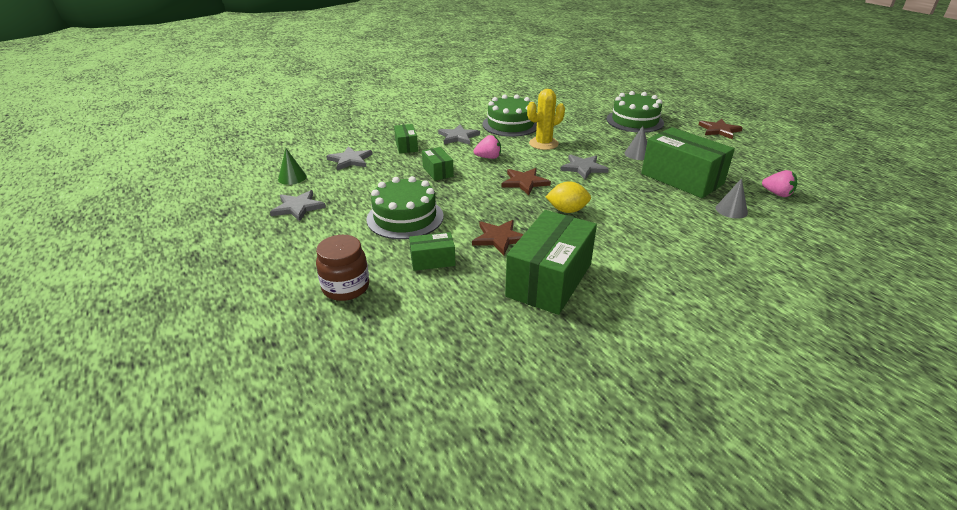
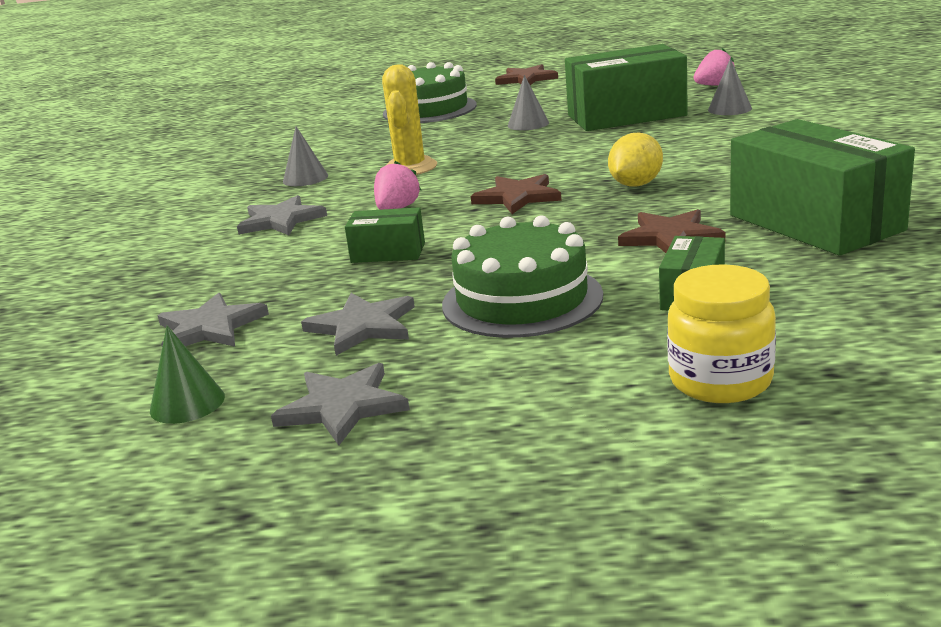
camera: 55 degrees left, 10 degrees down
brown jar [316,235,369,301] -> yellow jar [667,264,776,403]
green box [394,124,418,154] -> none
green cake [482,94,537,137] -> grey cone [283,126,328,186]
grey star [560,154,609,179] -> grey star moved to [301,293,415,356]

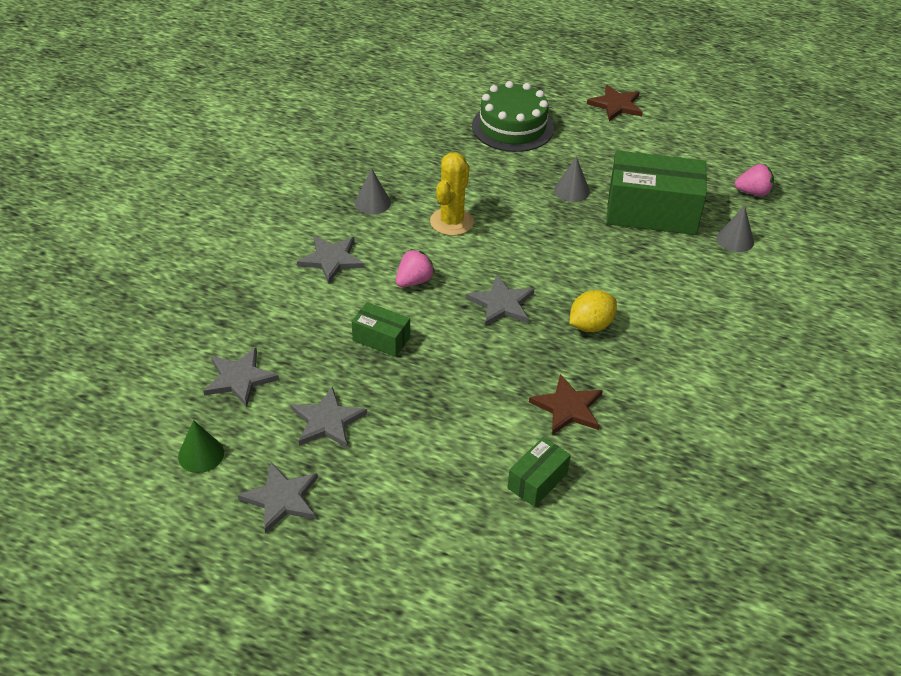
camera: 15 degrees right, 20 degrees up
green cake [442,215,603,338] -> none
brown star [471,174,562,214] -> grey star [466,275,534,326]
yellow jar [667,264,776,403] -> none
green box [730,119,915,256] -> none

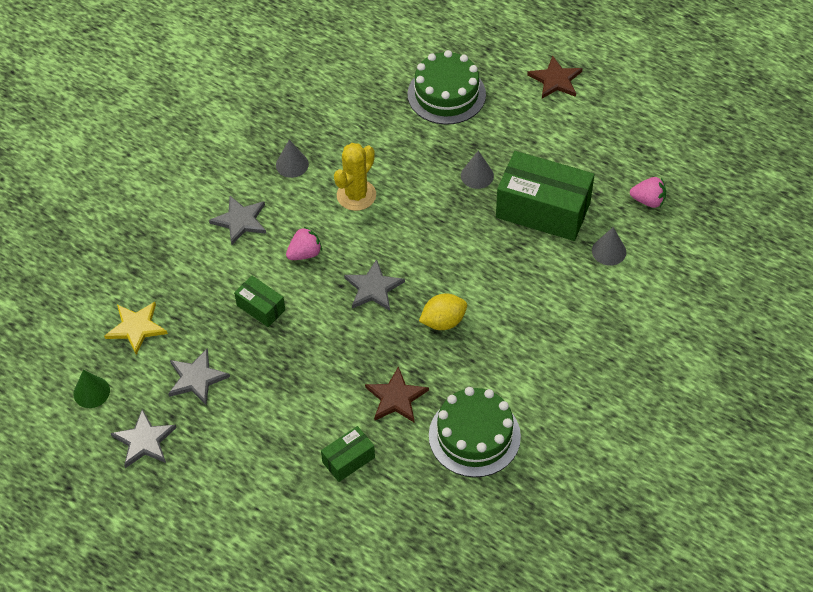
camera: 15 degrees right, 10 degrees up
grey star [203,348,279,407] -> yellow star [104,302,168,355]
none -> green cake [429,387,521,477]

